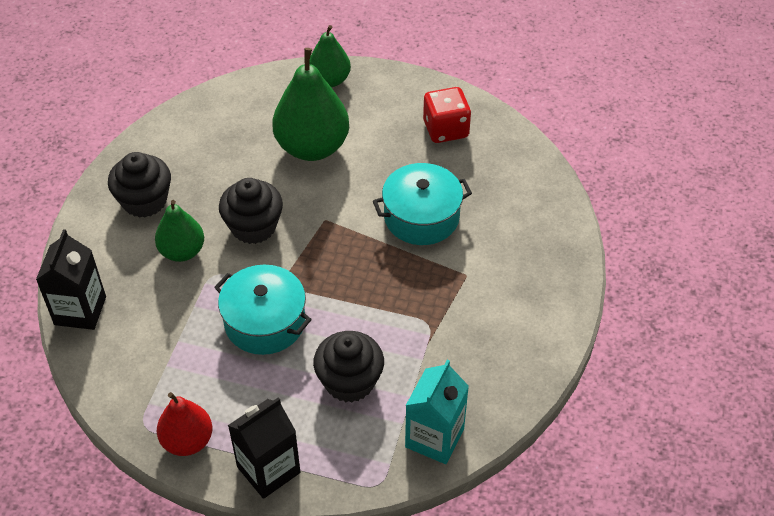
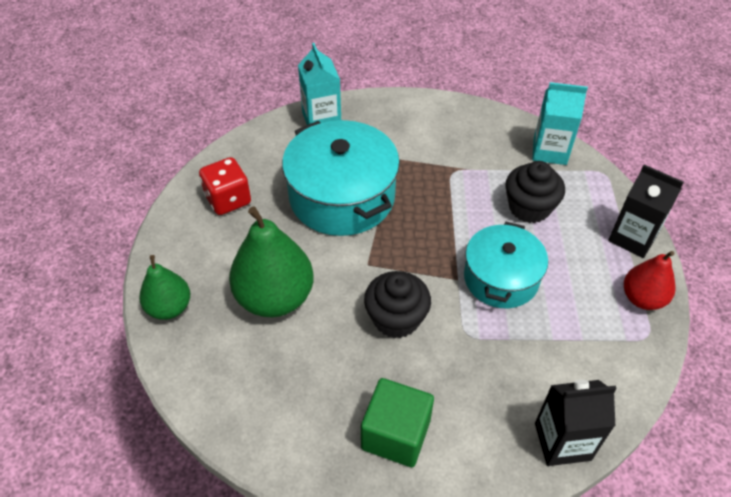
camera: 105 degrees left, 0 degrees up
black cupcake [108,152,171,218] -> green cube [361,378,434,467]
green pear [155,200,204,262] -> none
turquoise pot [373,163,472,245] -> turquoise pot [282,120,400,236], size x1.54
none -> turquoise carton [298,43,341,125]

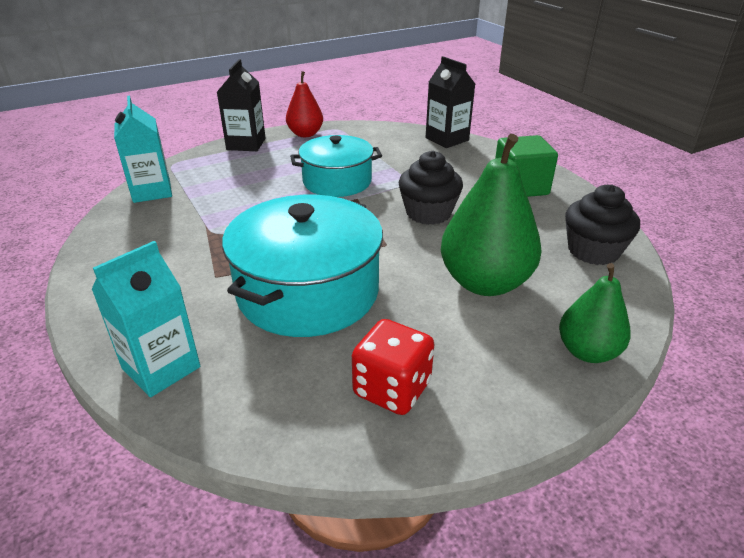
camera: 120 degrees left, 15 degrees down
black cupcake [505,161,565,223] -> black cupcake moved to [565,184,640,265]

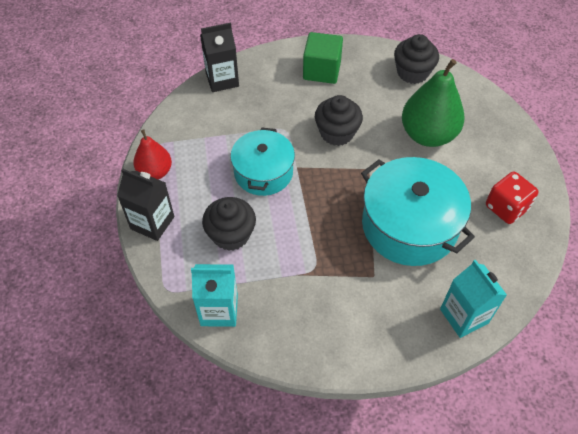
camera: 70 degrees left, 20 degrees up
green pear [559,263,631,363] -> none
none -> black cupcake [202,197,256,251]

